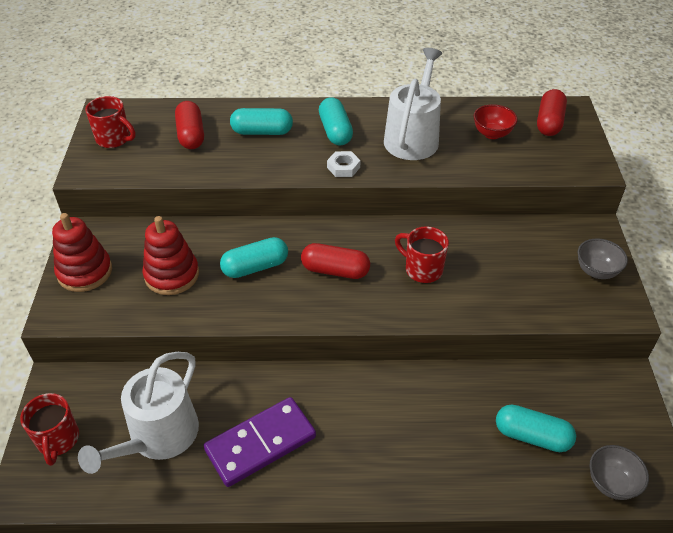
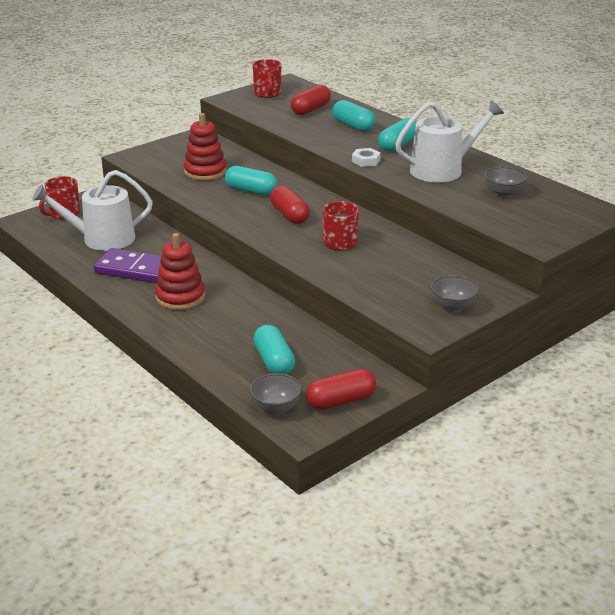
camera: 50 degrees right, 15 degrees down
red stacking toy [52,213,112,292] -> red stacking toy moved to [155,233,205,310]
red bowl [474,104,518,139] -> grey bowl [484,166,528,198]
red capsule [537,89,567,136] -> red capsule moved to [306,369,376,410]

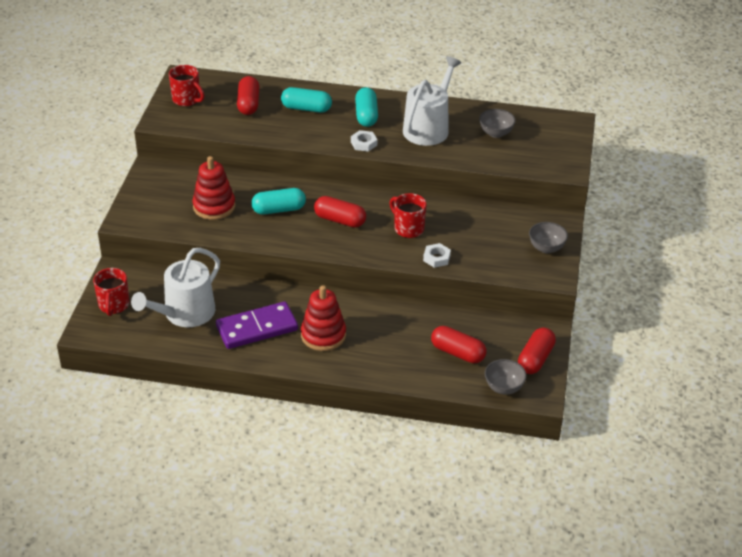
camera: 40 degrees left, 10 degrees up
turquoise capsule [253,325,295,374] -> red capsule [431,326,486,363]
none -> white nut [423,243,451,268]

